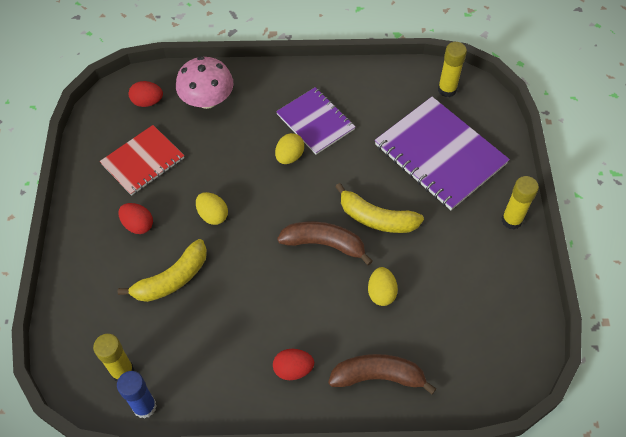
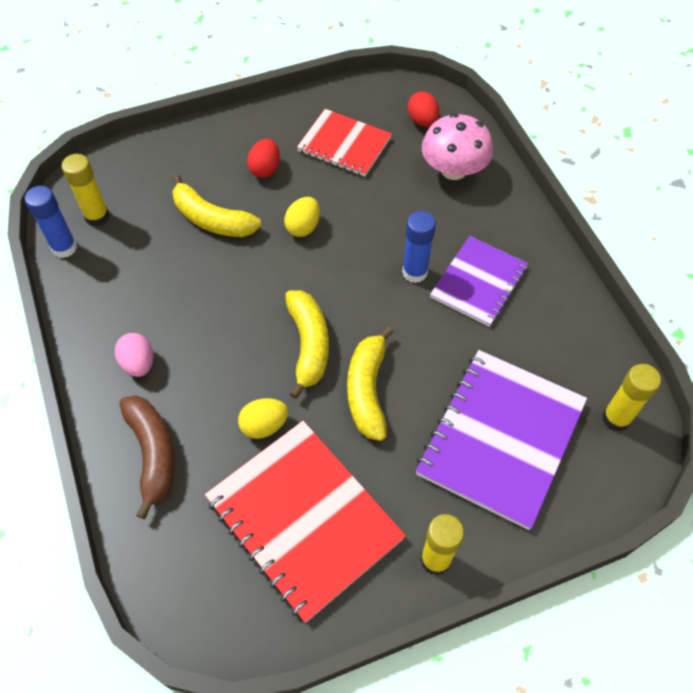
camera: 70 degrees right, 0 degrees up
red egg [273,349,314,380] -> pink egg [115,333,153,377]
yellow egg [275,133,304,164] -> blue glue stick [402,211,436,283]
brown banana [277,222,373,266] -> yellow banana [285,290,329,399]
none -> red notebook [205,421,406,623]

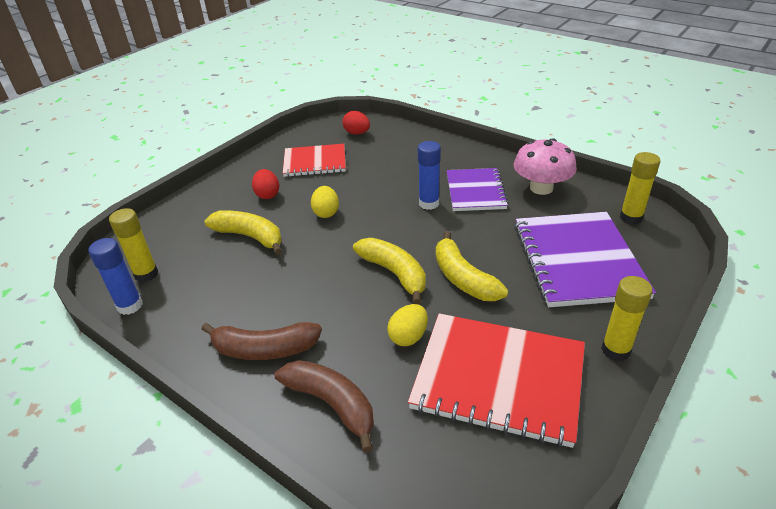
camera: 30 degrees left, 20 degrees down
pink egg [115,333,153,377] -> brown banana [201,322,322,360]
yellow banana [172,174,261,237] -> yellow banana turned 150 degrees counterclockwise [204,210,282,255]
pink mushroom [422,113,493,180] -> pink mushroom moved to [514,138,577,195]

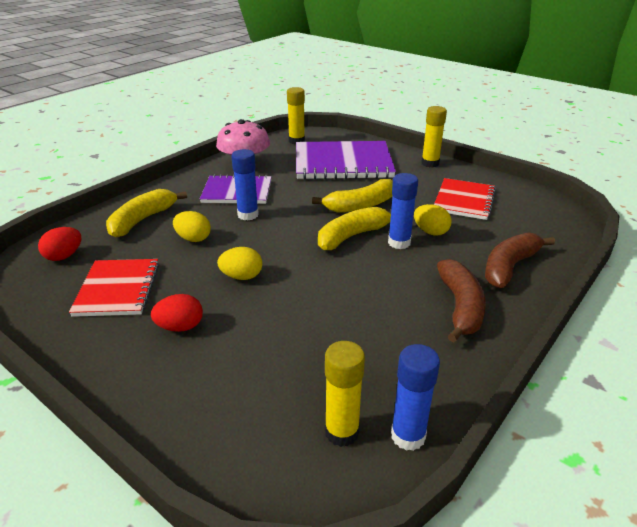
camera: 90 degrees left, 5 degrees down
yellow banana [204,210,282,255] -> yellow banana moved to [106,189,187,237]
red notebook [408,313,585,448] -> red notebook [434,178,496,220], size x0.62
none -> yellow egg [173,211,211,242]
none -> blue glue stick [388,173,418,249]

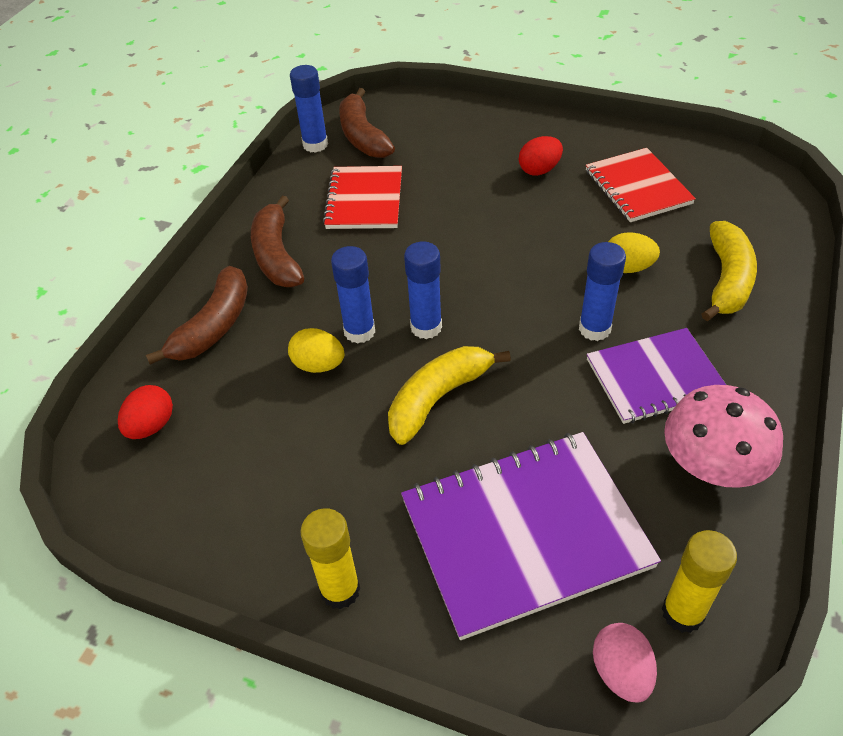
camera: 165 degrees right, 15 degrees up
red egg [38,227,81,261] -> red egg moved to [118,385,173,439]
yellow egg [217,247,262,280] -> none
yellow banana [318,207,391,250] -> blue glue stick [404,241,442,339]
yellow glue stick [325,341,365,447] -> brown banana [339,88,395,158]
red notebook [434,178,496,220] -> red notebook moved to [323,166,402,229]
none -> pink egg [593,623,657,703]

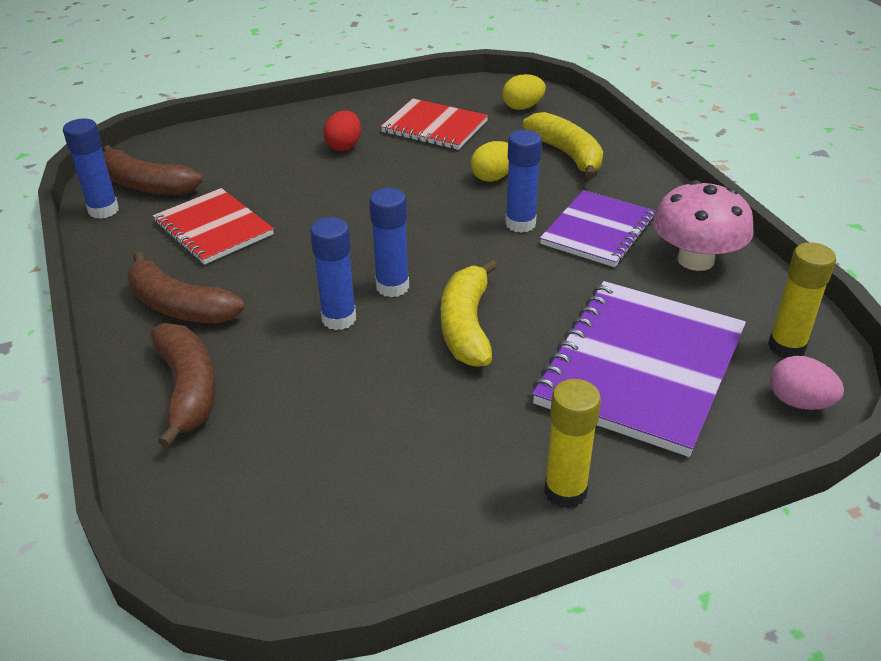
camera: 45 degrees left, 10 degrees down
red egg [118,385,173,439] -> none
yellow egg [288,328,344,373] -> yellow egg moved to [502,74,546,110]

